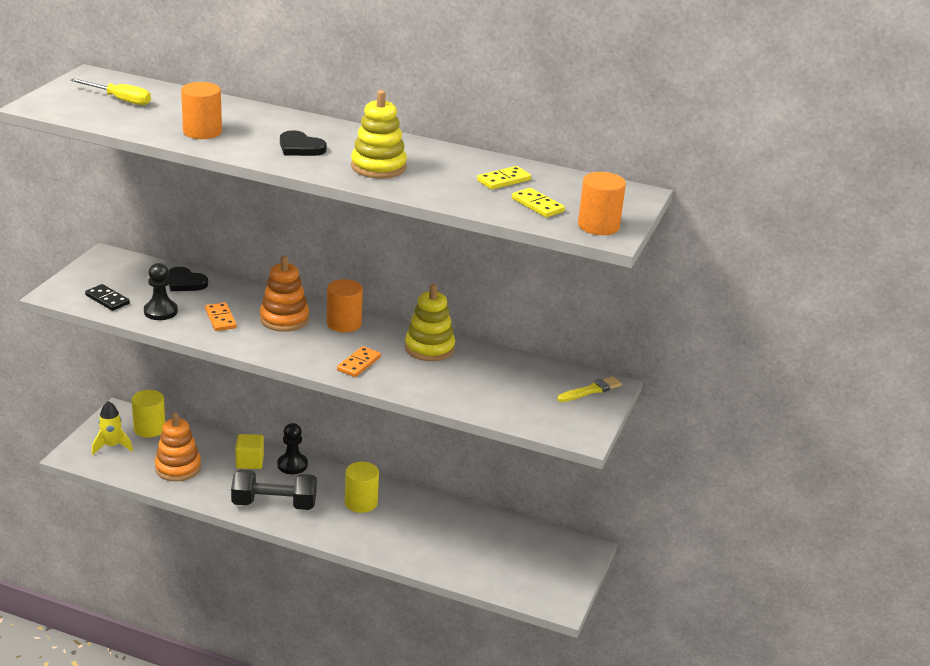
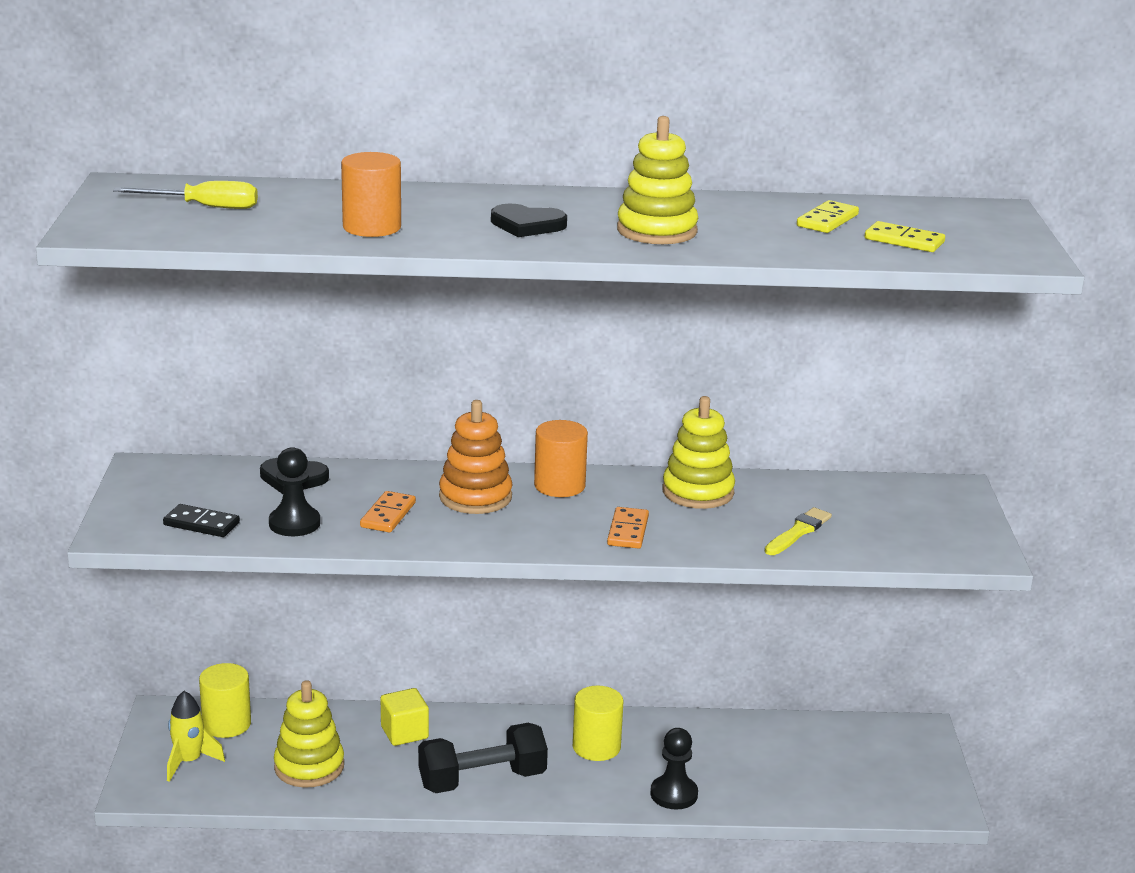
camera: 20 degrees left, 5 degrees down
orange stacking toy [155,413,201,481] -> yellow stacking toy [274,680,344,788]
orange domino [205,303,237,331] -> orange domino turned 60 degrees clockwise [360,491,416,532]
black pawn [277,423,308,474] -> black pawn moved to [651,728,698,810]
yellow brush [557,376,622,402] -> yellow brush moved to [764,507,832,555]
orange cylinder [578,172,626,235] -> none

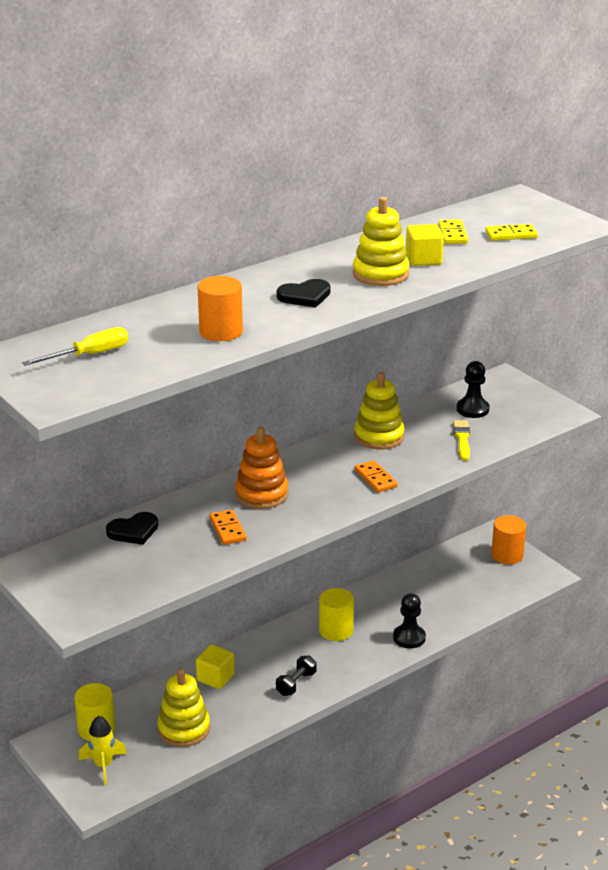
camera: 35 degrees left, 5 degrees up
black domino [163,504,240,537] -> none
black pawn [269,447,320,536] -> black pawn moved to [456,361,490,418]
black dumbbell [418,723,548,793] -> black dumbbell [276,655,317,696], size x0.54
orange cylinder [534,420,588,497] -> orange cylinder moved to [491,515,526,564]
none -> yellow cube [406,224,444,266]

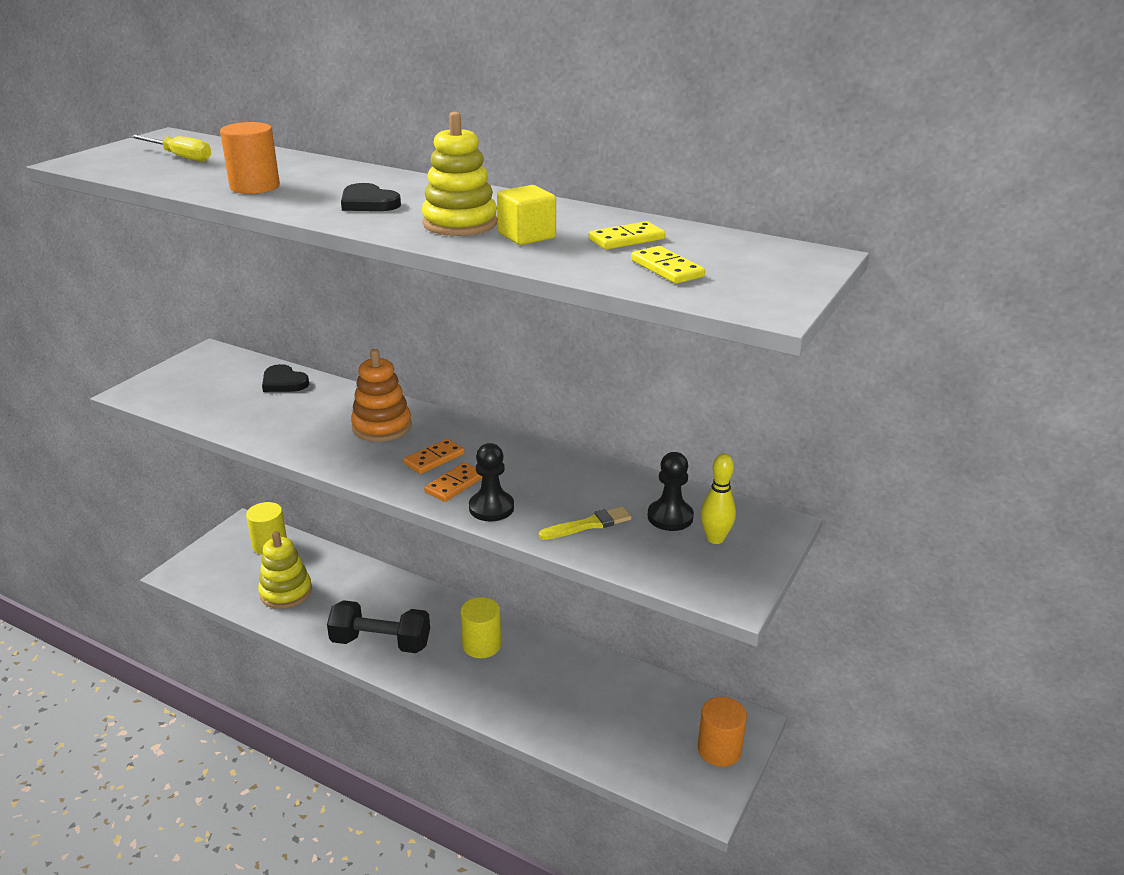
camera: 65 degrees right, 0 degrees up
yellow rocket [79,716,127,785] -> none
yellow cube [196,644,235,689] -> none
orange domino [209,510,247,545] -> orange domino moved to [404,439,464,474]
black dumbbell [276,655,317,696] -> black dumbbell [327,600,430,653], size x1.84
yellow stacking toy [354,372,405,450] -> none
black pawn [393,593,426,648] -> black pawn moved to [469,443,514,522]
none -> yellow bowling pin [701,453,736,544]

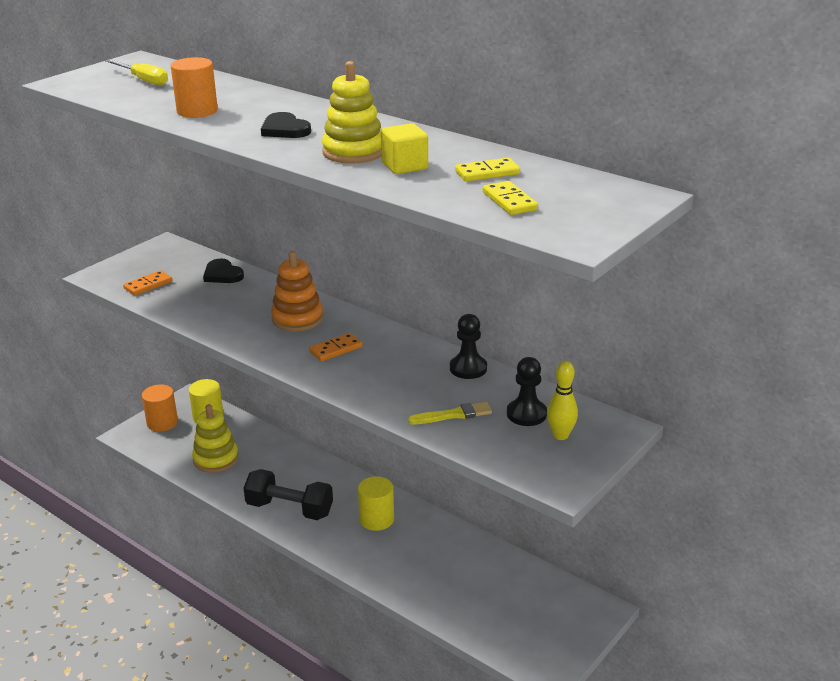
camera: 10 degrees right, 0 degrees up
orange domino [424,462,482,502] -> orange domino moved to [123,270,172,296]
black pawn [469,443,514,522] -> black pawn moved to [450,314,487,379]
orange cylinder [698,697,747,767] -> orange cylinder moved to [142,385,178,432]

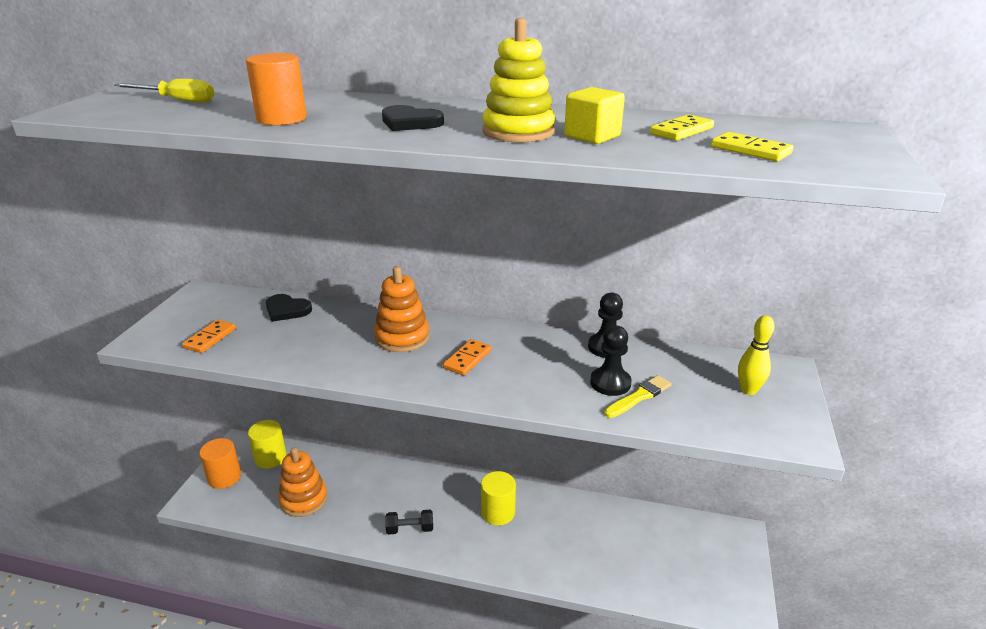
camera: 25 degrees left, 0 degrees up
yellow stacking toy [192,404,238,473] -> orange stacking toy [278,447,327,517]
black dumbbell [244,469,333,520] -> black dumbbell [385,510,433,535], size x0.54
black pawn [507,357,547,426] -> black pawn moved to [590,325,632,396]

